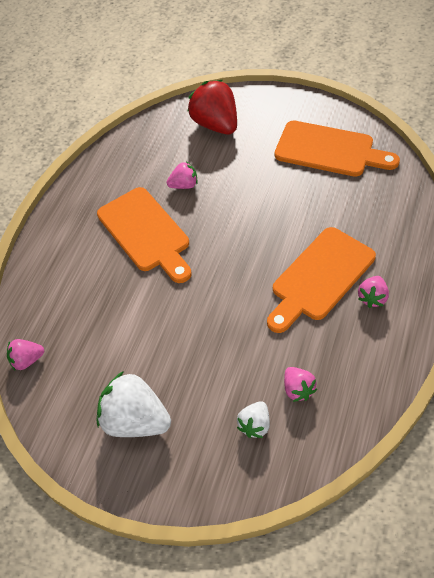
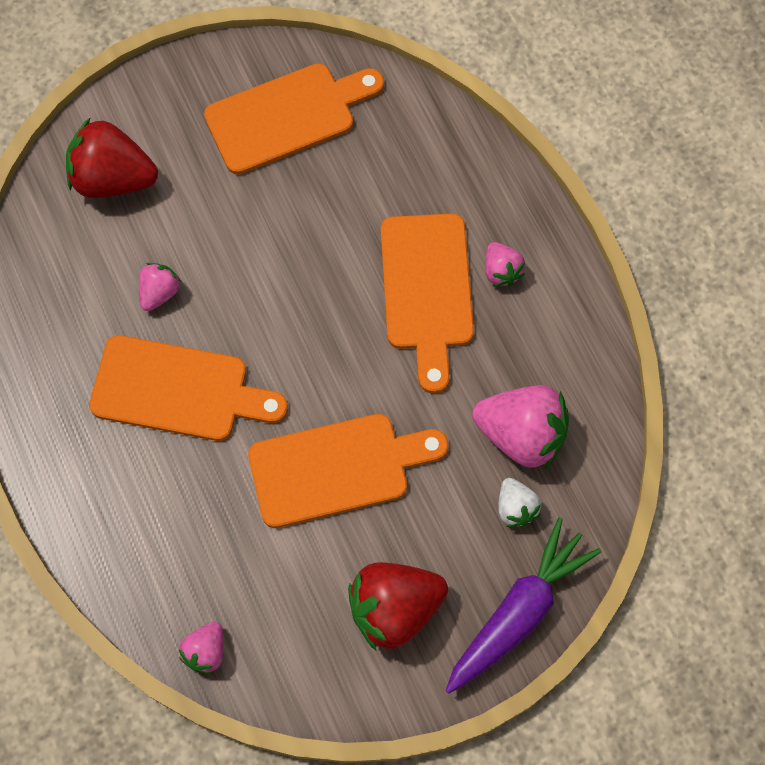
camera: 50 degrees left, 15 degrees up
white strawberry [96,371,171,437] -> red strawberry [348,562,448,650]
pink strawberry [284,367,317,402] -> pink strawberry [472,385,569,469], size x1.91
none -> orange cutting board [248,414,449,528]
none -> purple carrot [445,517,602,693]

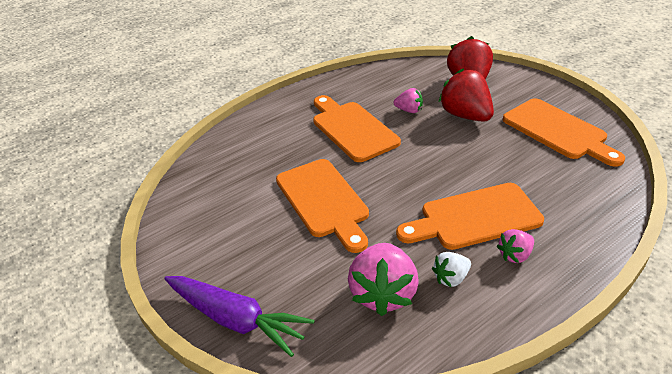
camera: 80 degrees right, 30 degrees down
orange cutting board [89,335,288,441] -> orange cutting board turned 150 degrees clockwise [313,95,401,162]
pink strawberry [179,622,224,674] -> none
red strawberry [348,562,448,650] -> red strawberry moved to [439,69,494,122]
white strawberry [498,478,541,527] -> white strawberry moved to [432,252,471,287]

